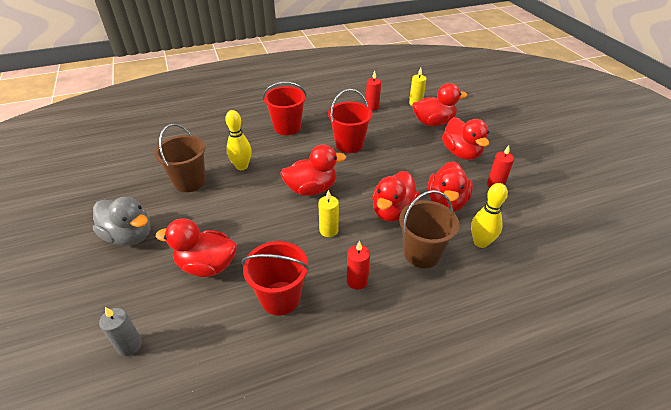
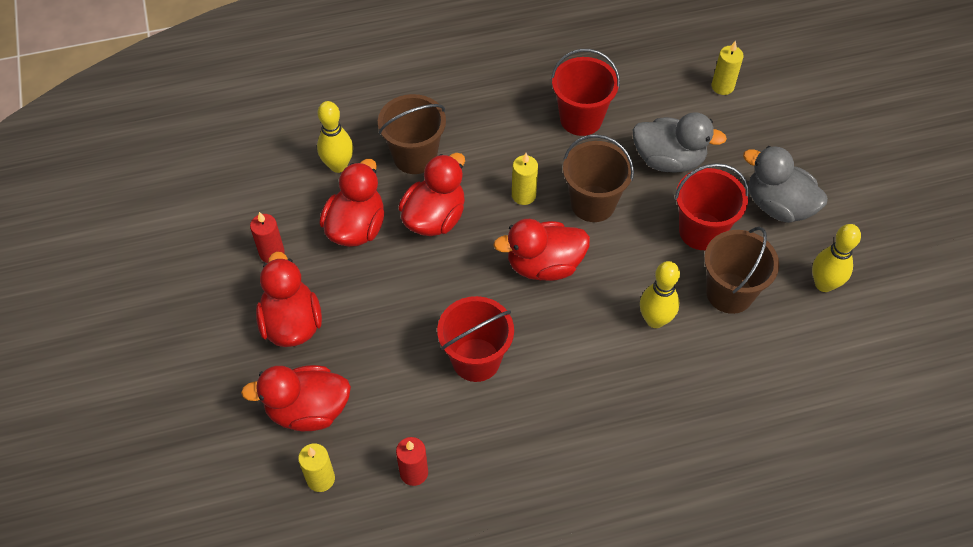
camera: 175 degrees left, 15 degrees up
grey candle [99,307,142,356] -> yellow candle [712,40,744,95]
red duck [156,219,237,277] -> grey duck [633,112,727,173]
red bucket [263,82,307,135] -> red bucket moved to [675,163,749,250]
red candle [347,240,370,290] -> none
none -> brown bucket [563,134,634,222]
none -> yellow bowling pin [812,224,861,292]

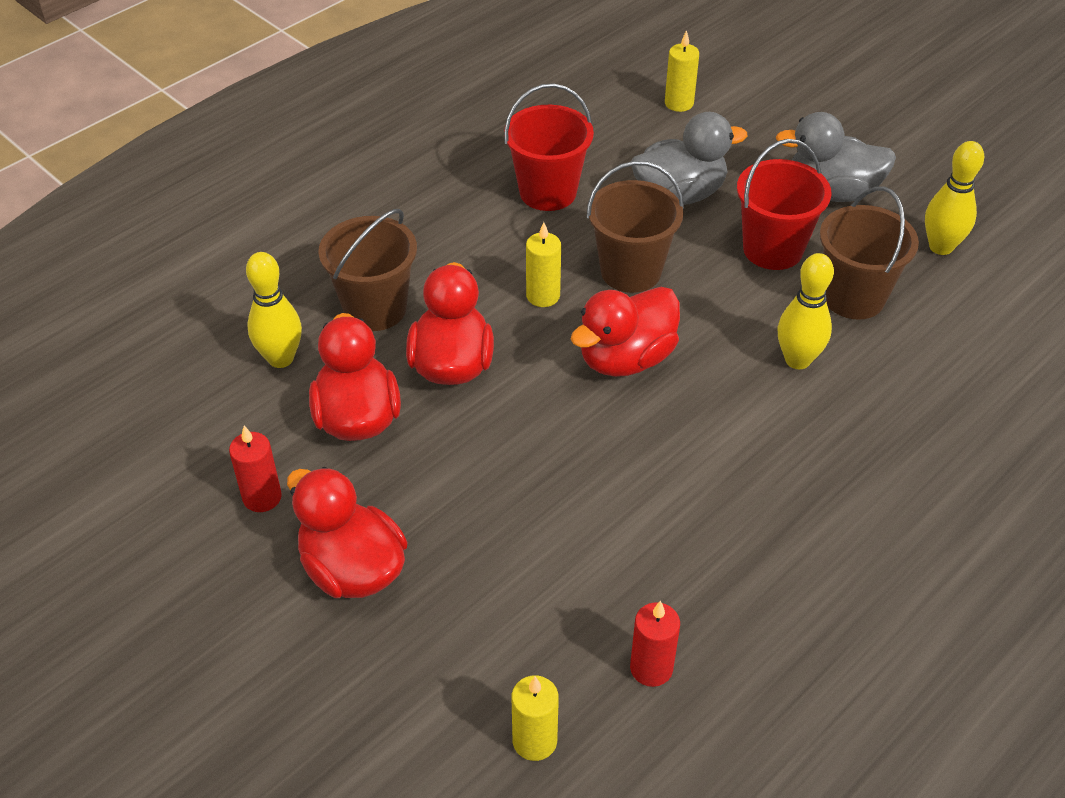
camera: 30 degrees left, 10 degrees down
red duck [241,365,351,431] -> none
red bucket [437,296,514,382] -> none

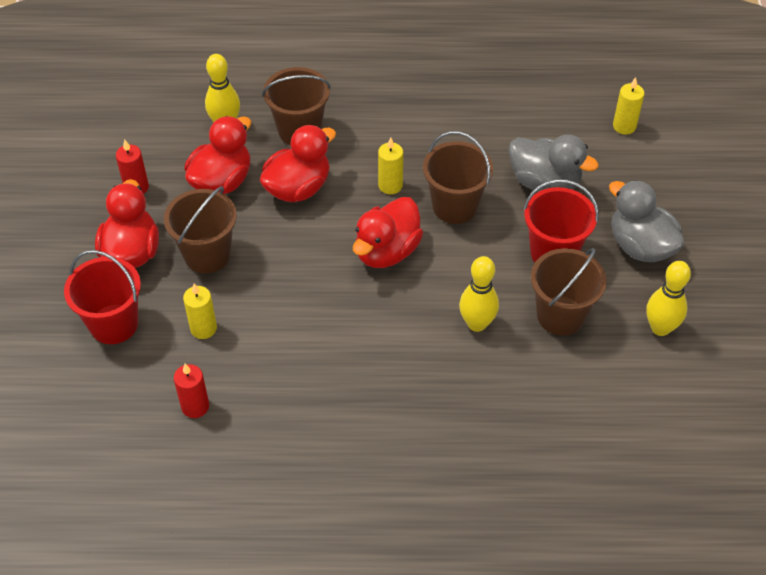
camera: 45 degrees right, 5 degrees up
red bucket [504,83,594,211] -> red bucket moved to [64,250,141,344]
yellow candle [512,676,559,761] -> yellow candle moved to [183,283,217,339]
red duck [571,287,680,377] -> red duck turned 60 degrees counterclockwise [353,197,423,268]
none -> brown bucket [164,186,237,273]

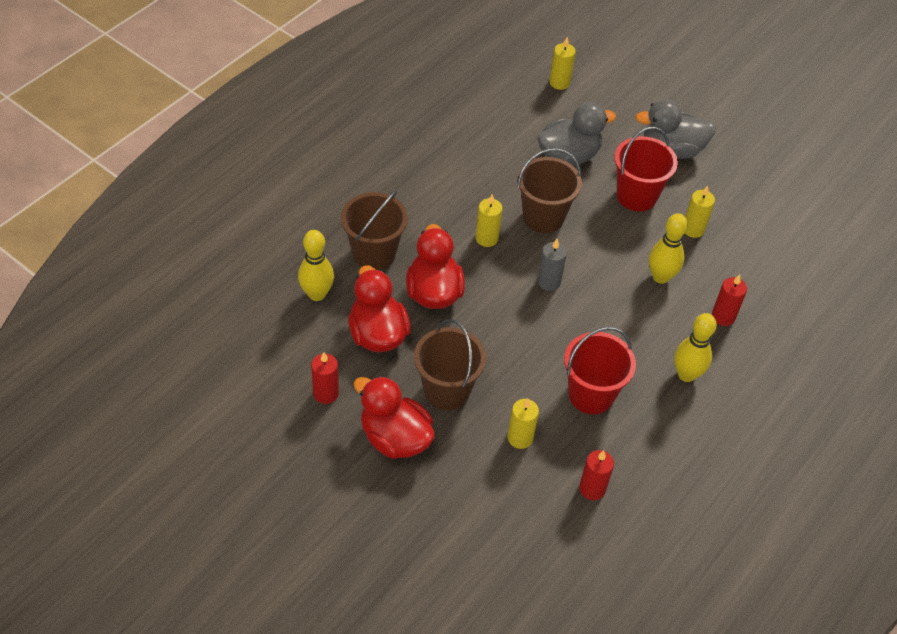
camera: 55 degrees left, 0 degrees up
red bucket [64,250,141,344] -> red bucket moved to [564,327,636,414]
red duck [353,197,423,268] -> grey candle [537,239,567,291]
brown bucket [531,248,606,336] -> yellow candle [685,185,715,238]
yellow bowling pin [646,261,691,336] -> yellow bowling pin moved to [674,313,717,382]
none -> red candle [712,274,747,326]

